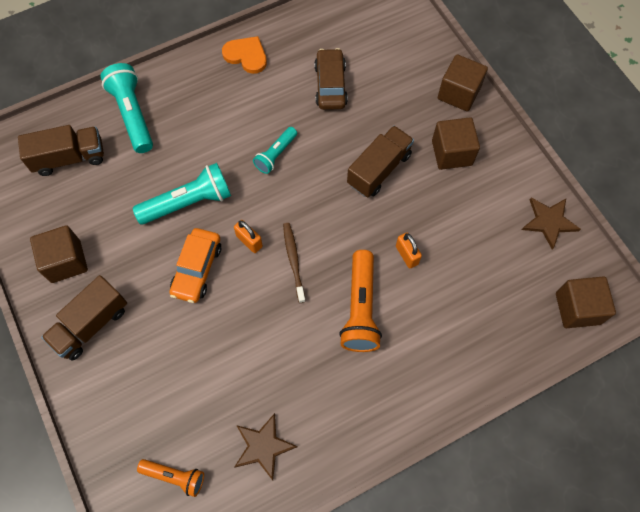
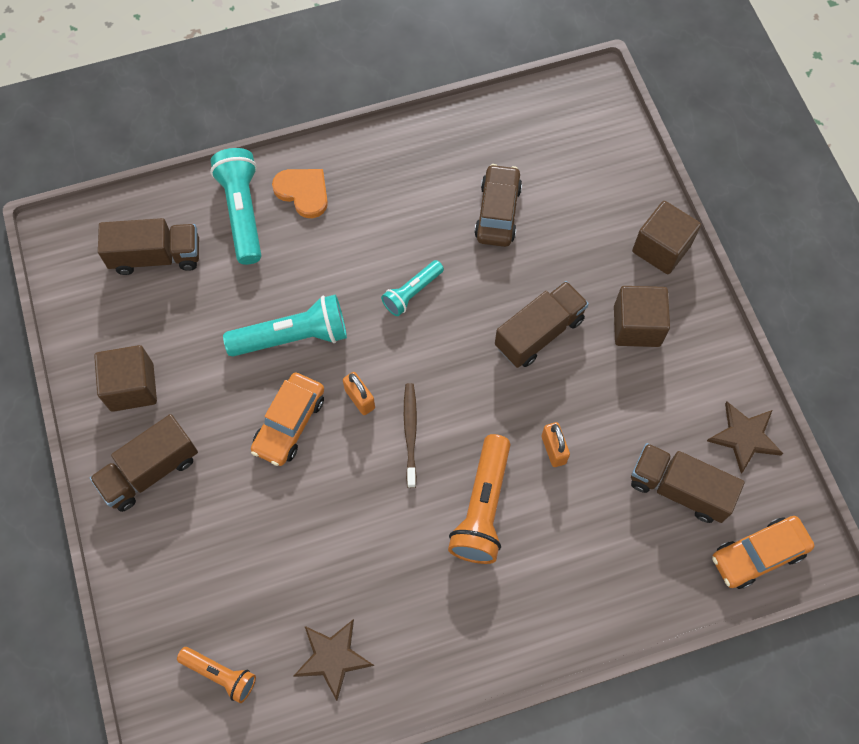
camera: 10 degrees right, 0 degrees up
orange heart [222,36,267,74] -> orange heart moved to [272,169,328,218]
brown cube [556,276,616,328] -> orange car [712,516,815,589]
none -> brown truck [631,443,745,523]

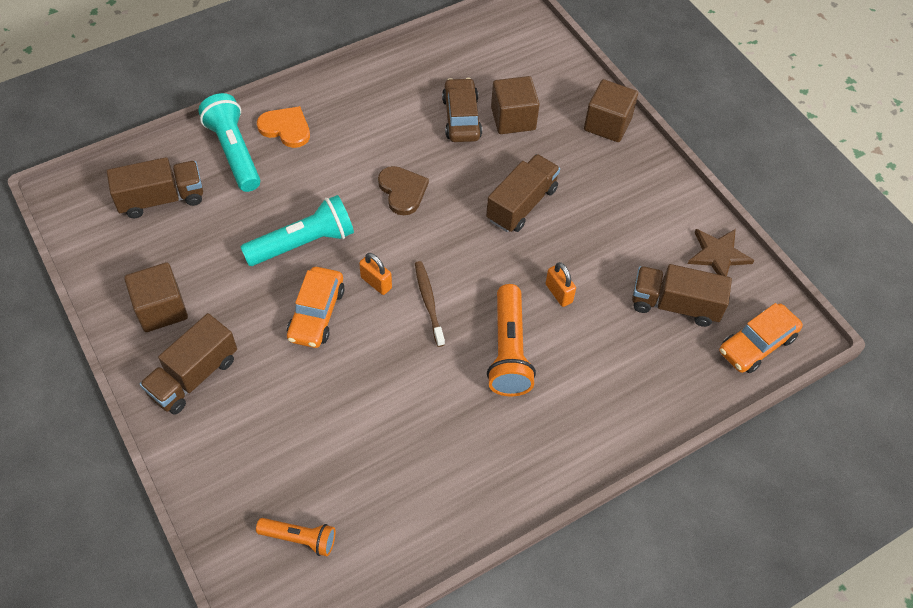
camera: 15 degrees left, 10 degrees down
brown star [294,619,374,701] -> none
turquoise flashlight [381,260,444,316] -> brown heart [378,166,429,215]
brown cube [614,286,670,347] -> brown cube moved to [491,76,540,134]

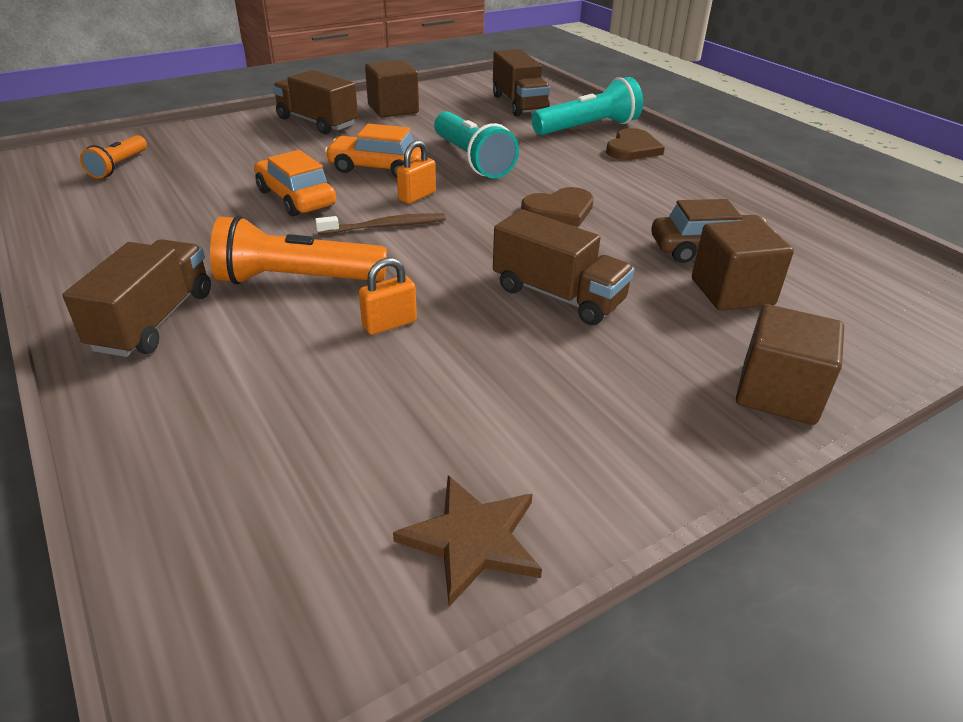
camera: 90 degrees right, 20 degrees down
orange heart [257,106,310,148] -> brown heart [606,128,665,160]
brown truck [632,264,732,327] -> brown truck moved to [63,239,211,357]
orange car [719,303,803,373] -> orange car moved to [254,150,336,216]

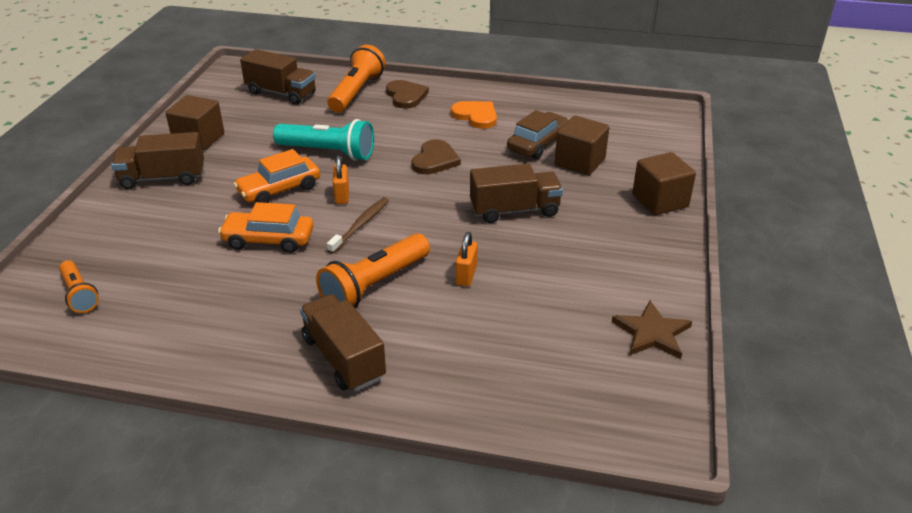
camera: 45 degrees left, 0 degrees up
turquoise flashlight [531,77,643,135] -> orange flashlight [327,45,385,113]
none -> orange heart [451,101,497,129]

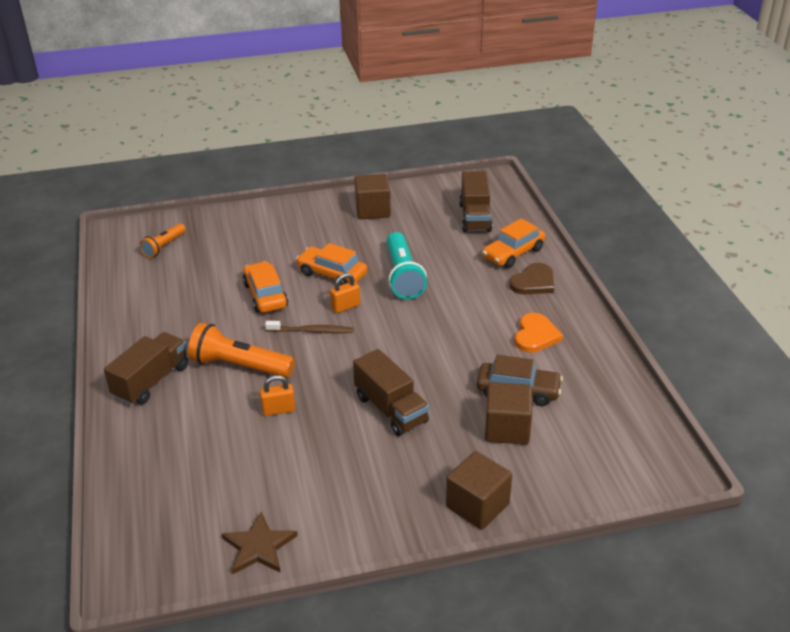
camera: 65 degrees right, 0 degrees up
brown truck [111,132,204,189] -> none
orange flashlight [327,45,385,113] -> orange car [482,218,545,268]
brown heart [411,139,461,174] -> none

